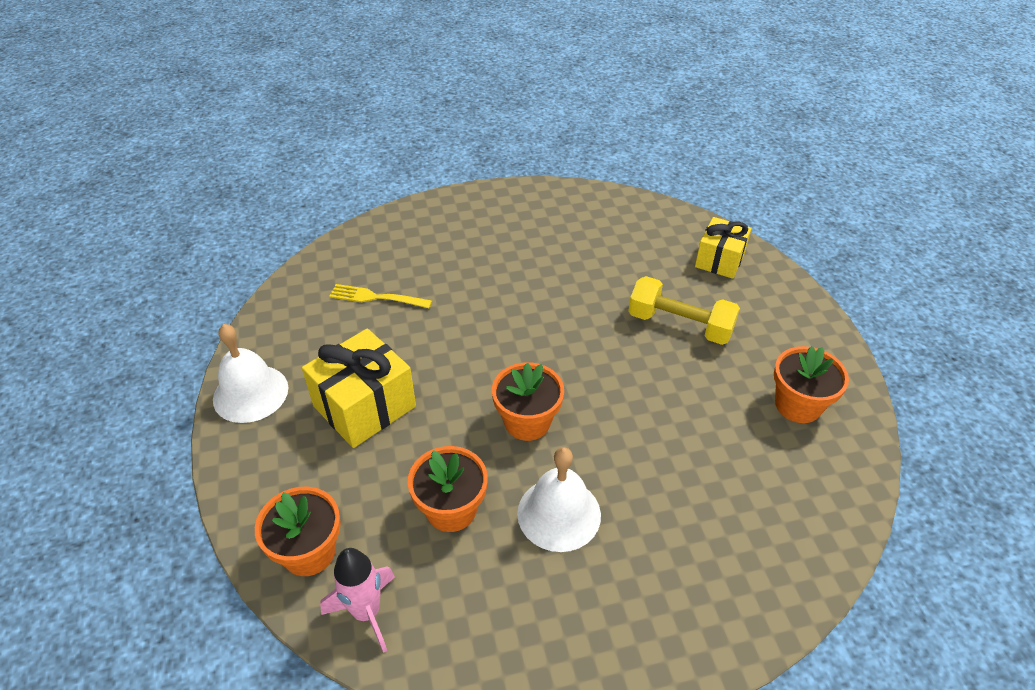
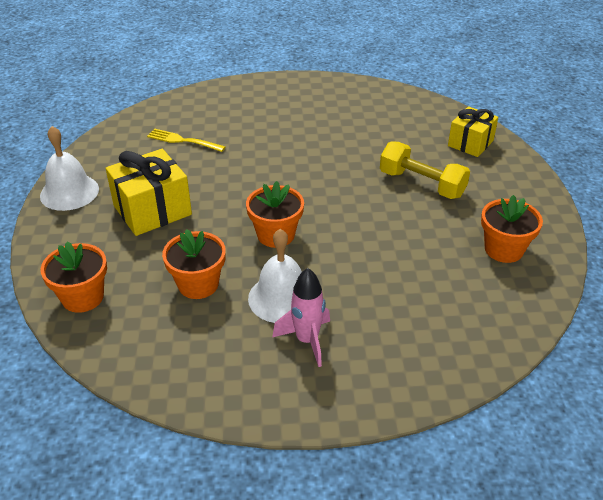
camera: 10 degrees right, 5 degrees down
pink rocket [320,548,395,653] -> pink rocket moved to [272,268,330,367]

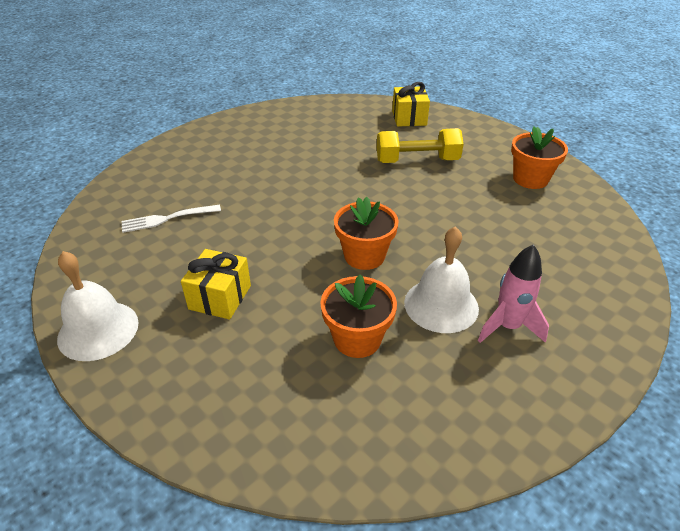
camera: 40 degrees left, 0 degrees up
orange flower pot [40,241,107,313] -> none
yellow gift [106,149,192,236] -> yellow gift [181,249,251,319], size x0.66
yellow fork [147,128,225,152] -> white fork [122,205,221,233]

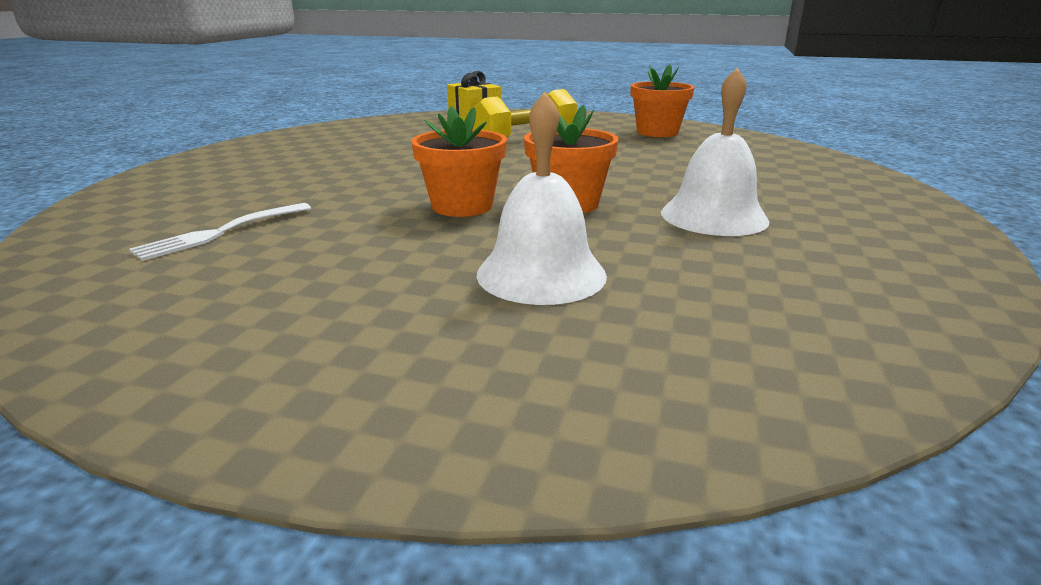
camera: 30 degrees left, 15 degrees down
white bell [57,251,139,361] -> white bell moved to [477,91,607,305]
yellow gift [181,249,251,319] -> none
orange flower pot [320,275,397,358] -> orange flower pot moved to [411,106,507,217]
pink rocket [478,244,549,343] -> none

